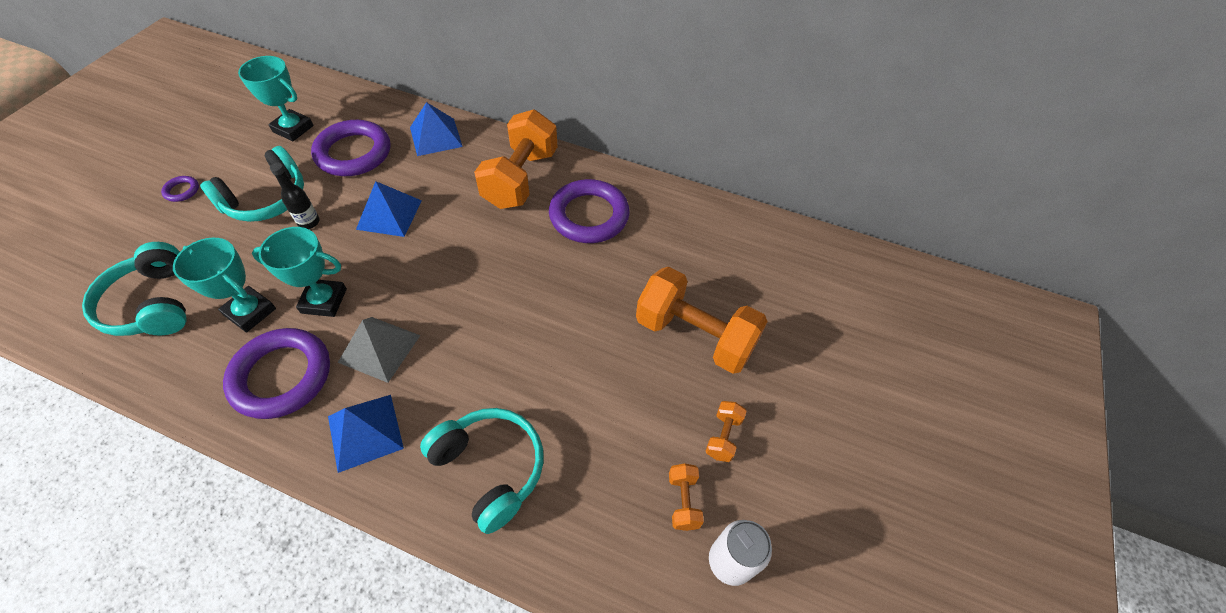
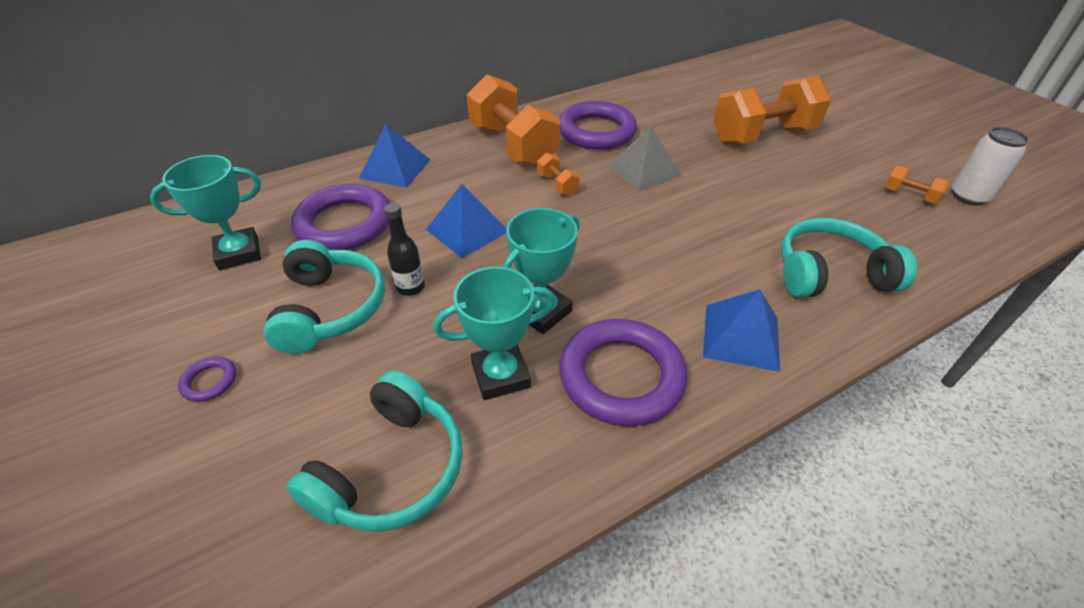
camera: 50 degrees left, 10 degrees down
turquoise headphones [82,242,187,336] -> turquoise headphones turned 75 degrees counterclockwise [287,370,463,532]
grey pyramid [338,317,421,383] -> grey pyramid moved to [607,126,681,192]
orange dumbbell [706,401,746,462] -> orange dumbbell moved to [537,152,580,196]

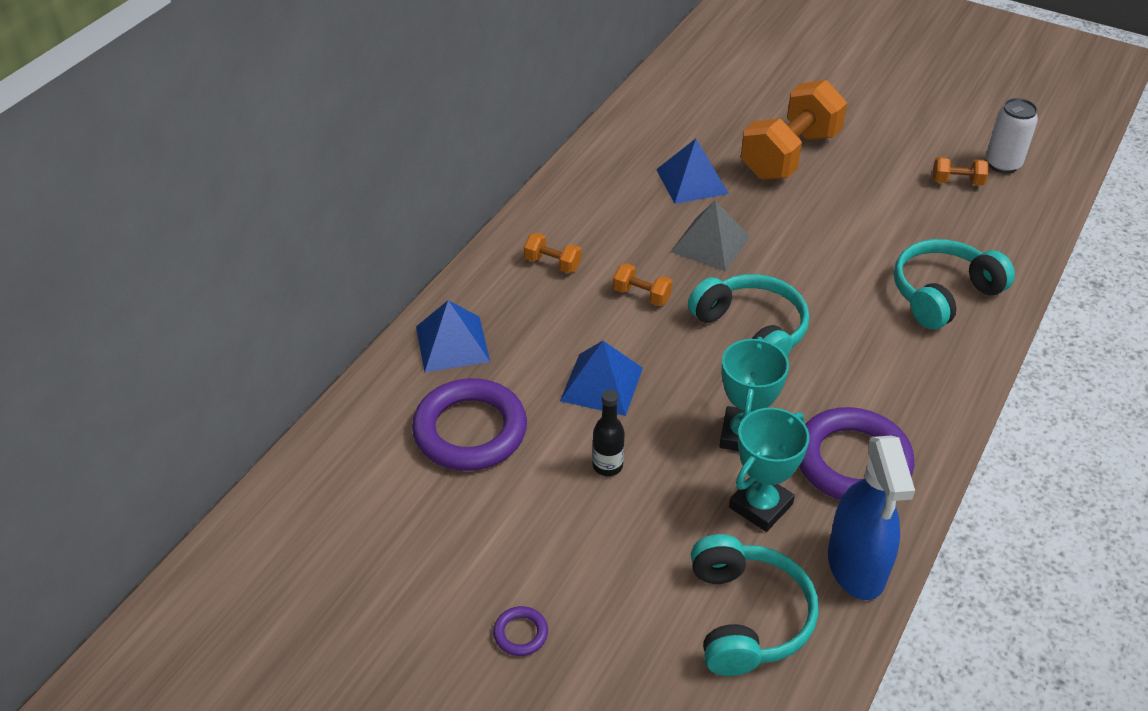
camera: 30 degrees left, 0 degrees up
turquoise trophy [150,155,261,270] -> none
turquoise headphones [263,240,385,354] -> turquoise headphones moved to [688,274,809,357]
orange dumbbell [466,74,560,167] -> orange dumbbell [524,233,581,273], size x0.43
purple ring [559,101,637,150] -> none
blue pyramid [703,289,780,372] -> blue pyramid moved to [656,139,729,204]
none -> blue spray bottle [828,436,915,600]

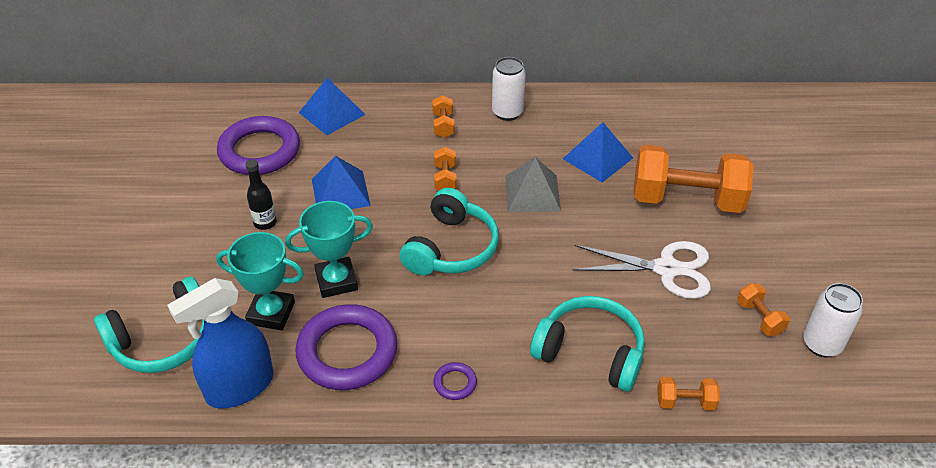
camera: 60 degrees right, 0 degrees up
purple ring [493,606,548,656] -> purple ring moved to [433,362,477,400]
none -> white can [492,57,526,121]
none -> white scissors [573,241,711,299]
none -> orange dumbbell [658,377,720,410]

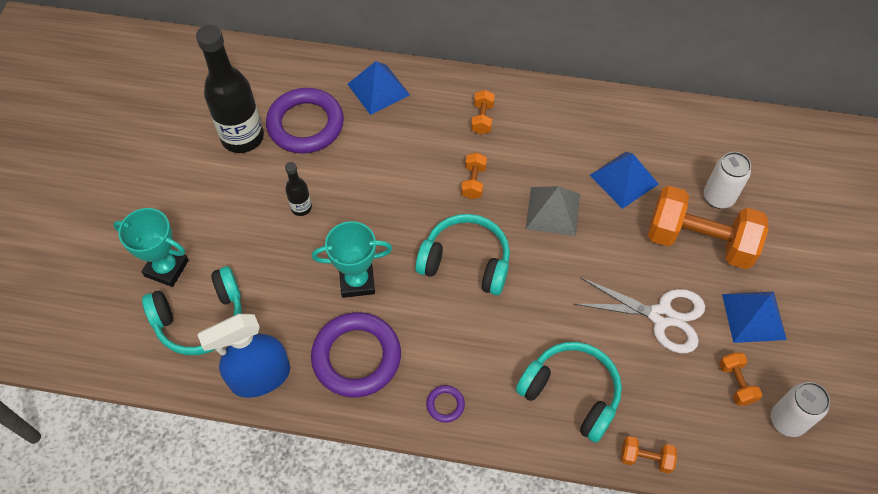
camera: 10 degrees right, 15 degrees up
turquoise trophy [216,232,304,330] -> turquoise trophy moved to [113,208,189,287]
blue pyramid [312,156,371,209] -> blue pyramid moved to [722,291,787,343]
turquoise headphones [400,188,499,275] -> turquoise headphones turned 105 degrees counterclockwise [415,214,510,296]
white can [492,57,526,121] -> white can moved to [704,152,751,209]
none -> black bottle [196,25,264,153]

